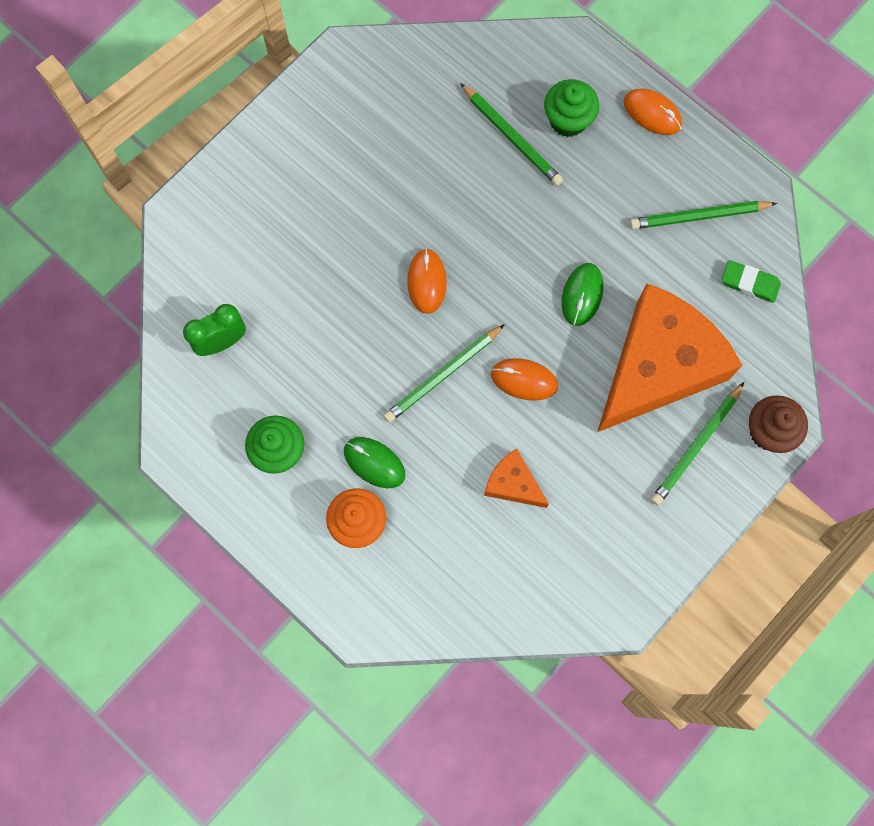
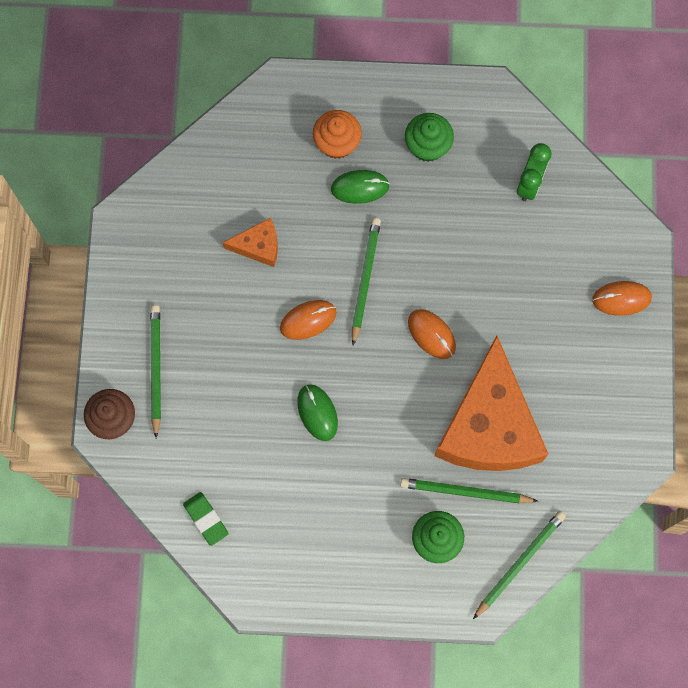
camera: 140 degrees right, 0 degrees up
orange cheese [597,283,743,432] -> orange cheese moved to [434,335,548,471]
orange mouse [624,89,682,135] -> orange mouse moved to [592,281,652,316]
green pencil [630,201,777,229] -> green pencil moved to [473,511,566,619]
green eraser [722,260,781,303] -> green eraser turned 75 degrees clockwise [183,492,229,546]

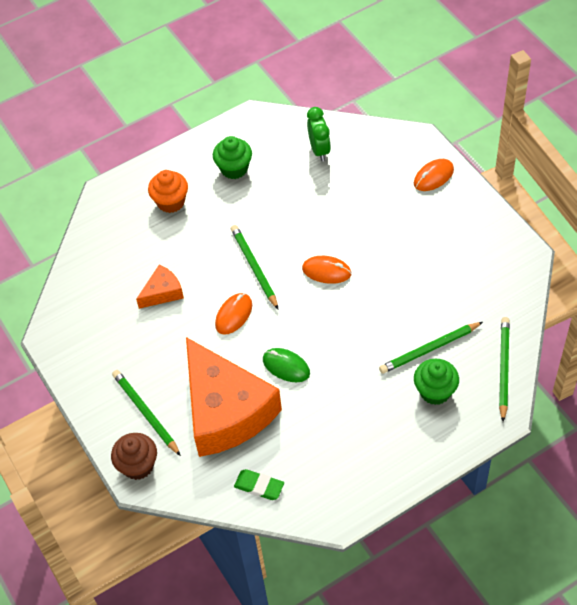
camera: 30 degrees left, 20 degrees down
green mouse [331,170,390,204] -> none
orange cheese [434,335,548,471] -> orange cheese moved to [186,337,282,457]

